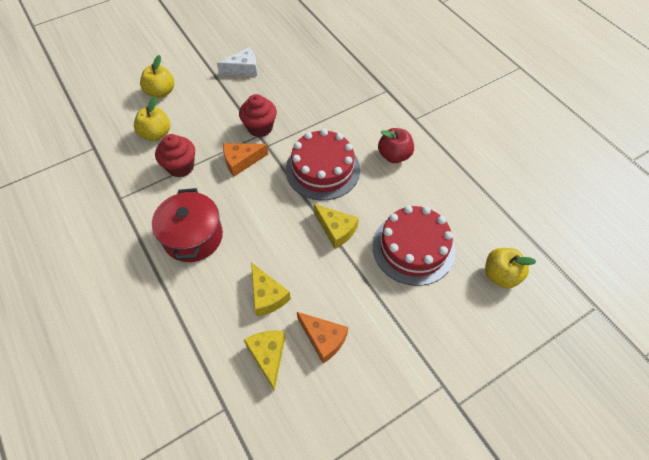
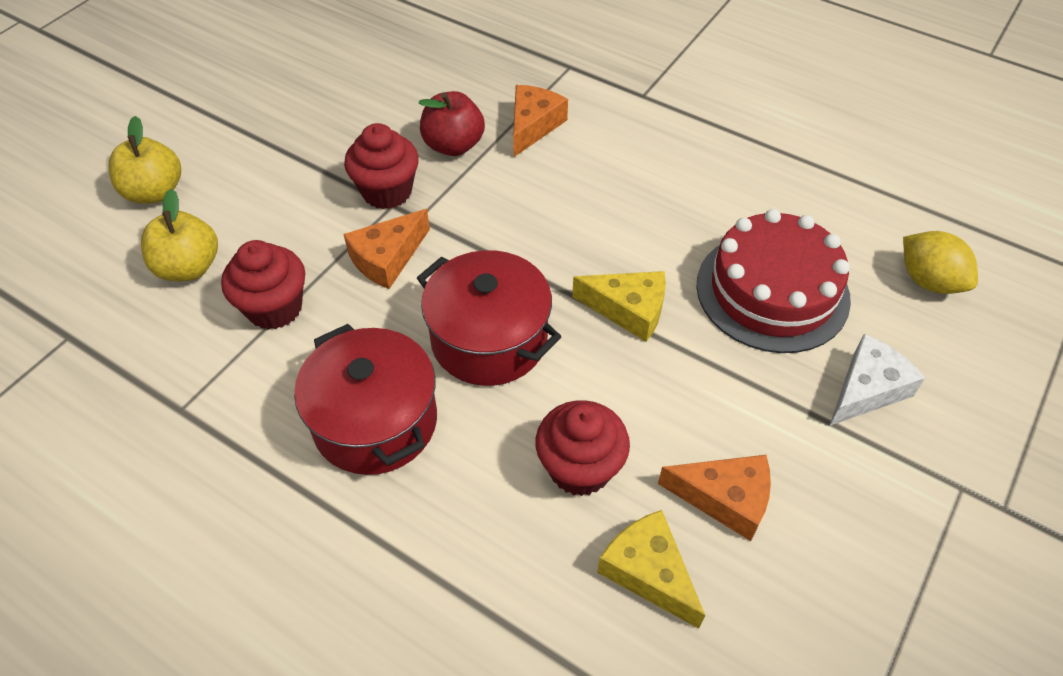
camera: 25 degrees left, 5 degrees down
white cheese [217,47,258,76] -> white cheese moved to [829,334,925,426]
yellow cheese [251,262,291,316] -> red cupcake [535,400,630,496]
red cake [286,129,360,200] -> none
red apple [378,128,414,163] -> red apple moved to [419,91,485,156]
yellow apple [485,248,536,288] -> yellow lemon [903,231,978,294]
none -> red pot [417,250,561,386]
none -> orange cheese [513,85,568,157]

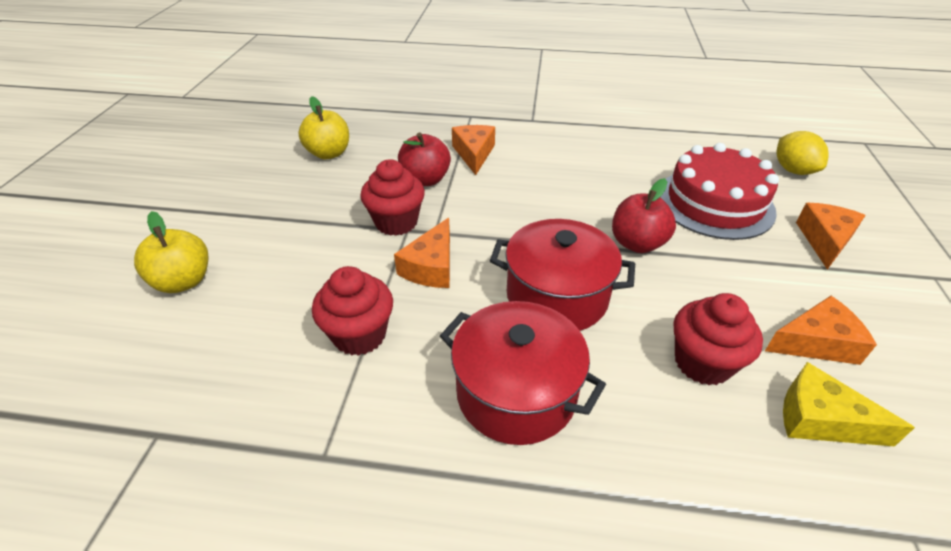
camera: 25 degrees left, 10 degrees down
yellow apple [141,189,218,281] -> yellow apple moved to [298,96,349,159]
yellow cheese [572,271,666,342] -> red apple [612,178,676,253]
white cheese [829,334,925,426] -> orange cheese [796,203,866,270]
yellow lemon [903,231,978,294] -> yellow lemon turned 45 degrees clockwise [776,131,829,175]

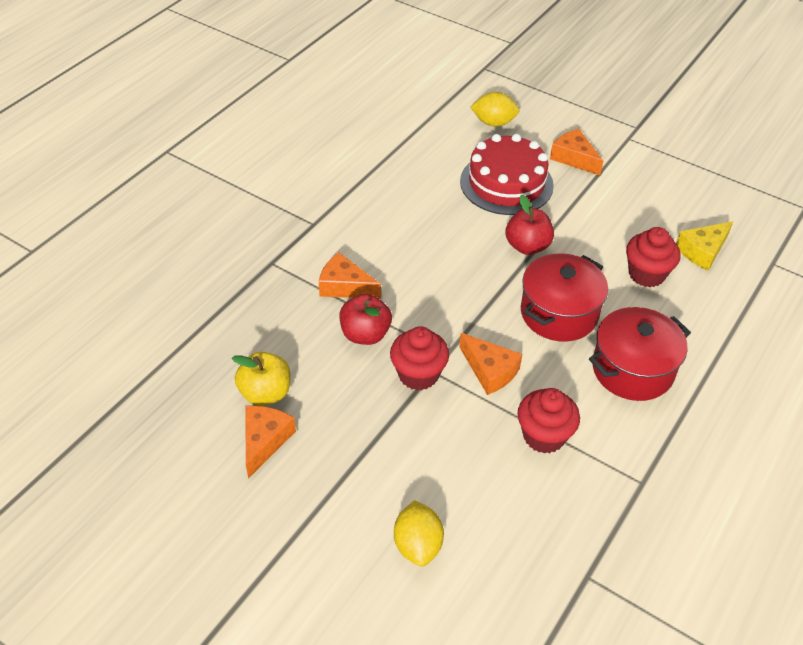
camera: 65 degrees left, 5 degrees up
yellow apple [134,211,208,293] -> yellow lemon [394,500,444,566]
orange cheese [765,296,877,365] -> orange cheese moved to [245,406,296,479]

